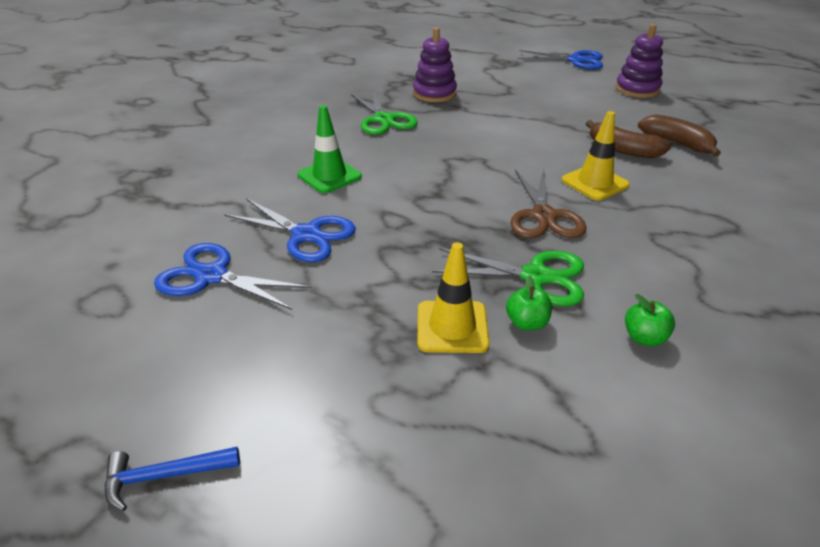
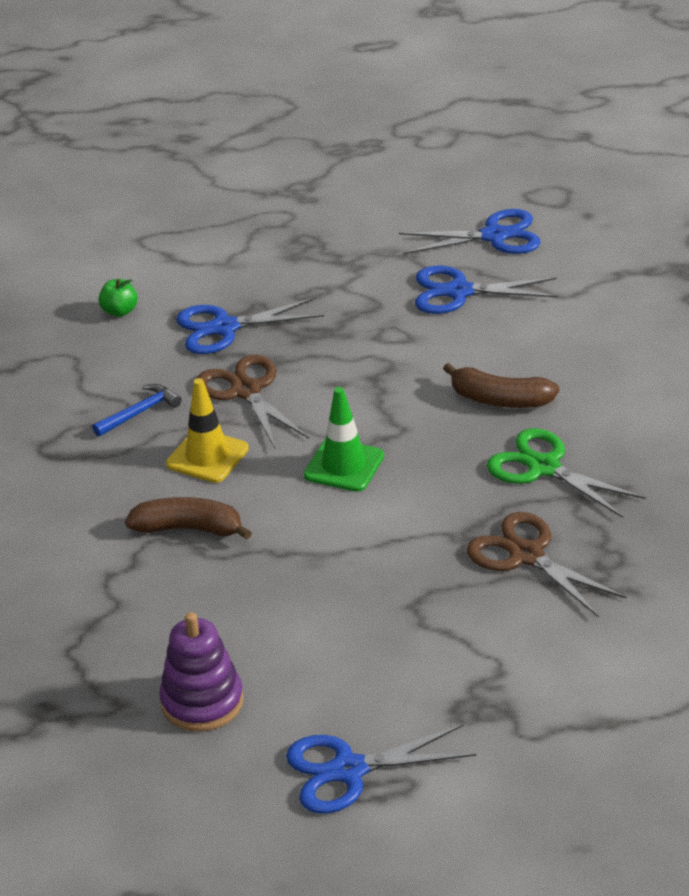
camera: 155 degrees right, 0 degrees up
blue hammer [104,447,240,511] -> blue hammer moved to [92,384,182,437]
green traffic cone [297,105,362,193] -> green traffic cone moved to [304,387,384,492]
purple stacking toy [413,27,457,102] -> brown scissors [466,512,627,618]
yellow traffic cone [418,242,490,353] -> none
green scissors [432,248,584,306] -> blue scissors [176,297,324,354]
green apple [506,275,552,330] -> none
brown banana [638,114,721,157] -> brown banana moved to [443,363,559,408]

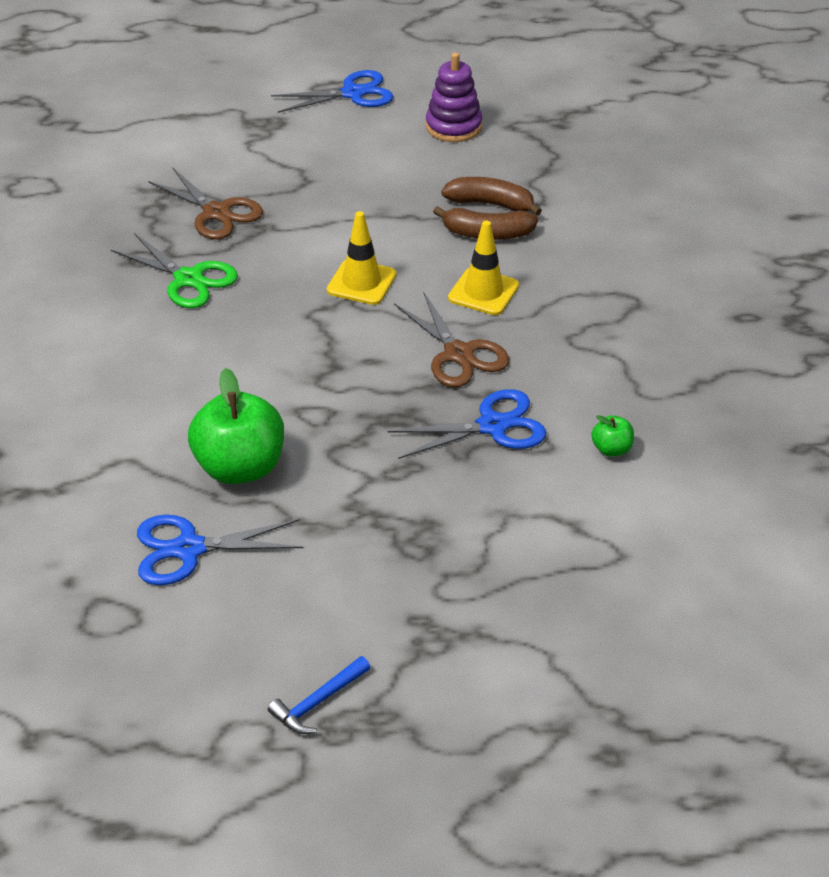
camera: 175 degrees right, 5 degrees up
blue hammer [92,384,182,437] -> blue hammer moved to [268,656,371,734]
green traffic cone [304,387,384,492] -> yellow traffic cone [327,211,396,305]
blue scissors [415,266,558,314] -> green apple [188,368,284,484]
brown banana [443,363,559,408] -> brown banana moved to [441,177,542,216]

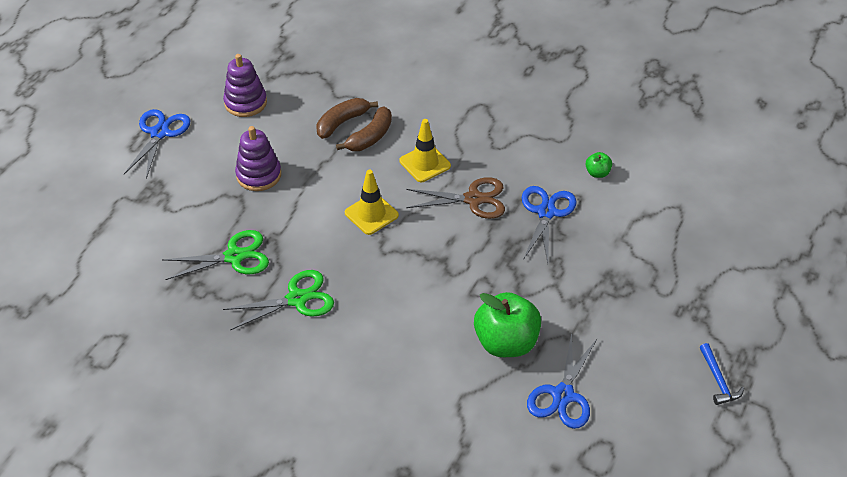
camera: 60 degrees left, 5 degrees up
brown scissors [148,167,263,239] -> green scissors [163,230,269,280]
none -> purple stacking toy [235,126,281,191]

